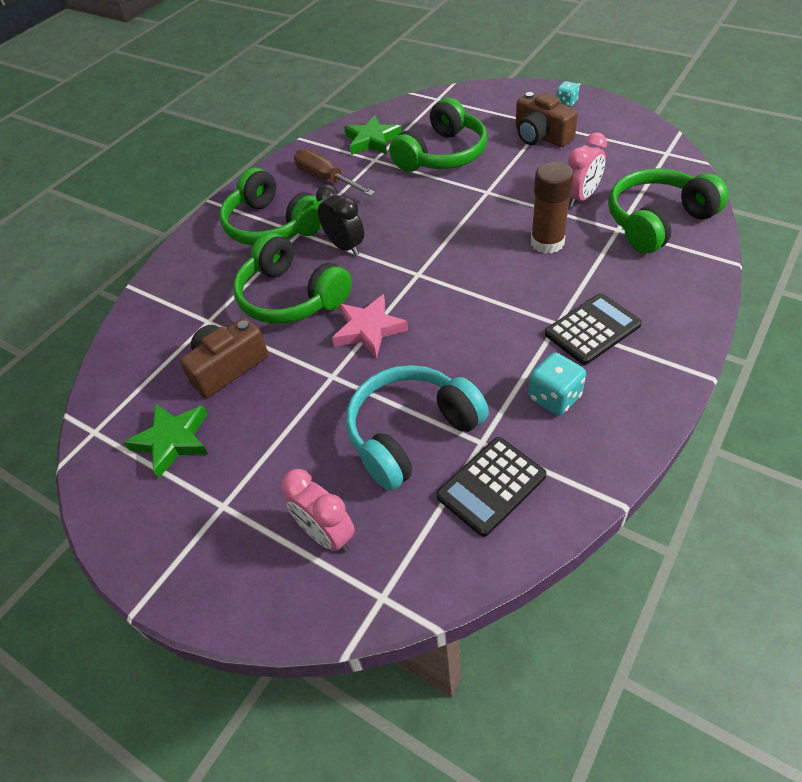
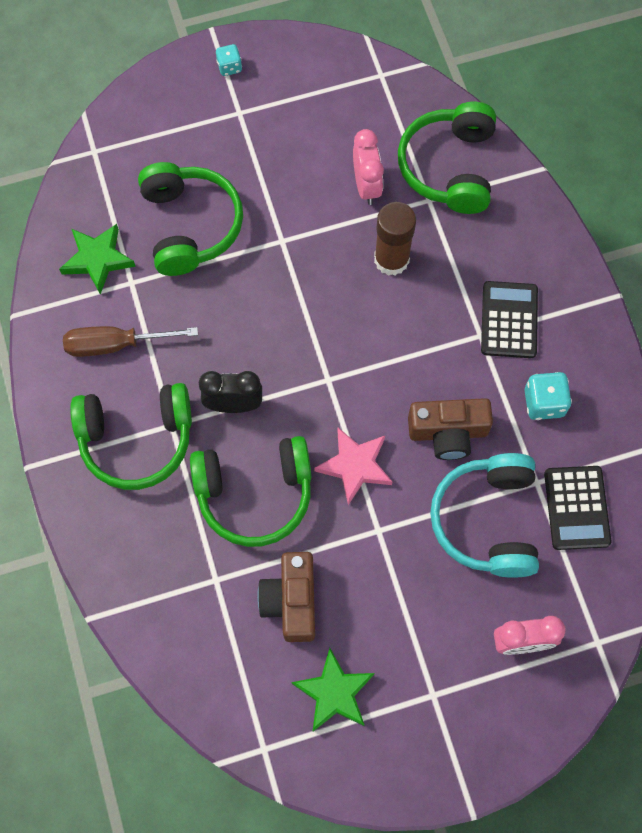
camera: 55 degrees left, 20 degrees up
brown camera [516,92,578,147] -> brown camera moved to [408,398,493,460]

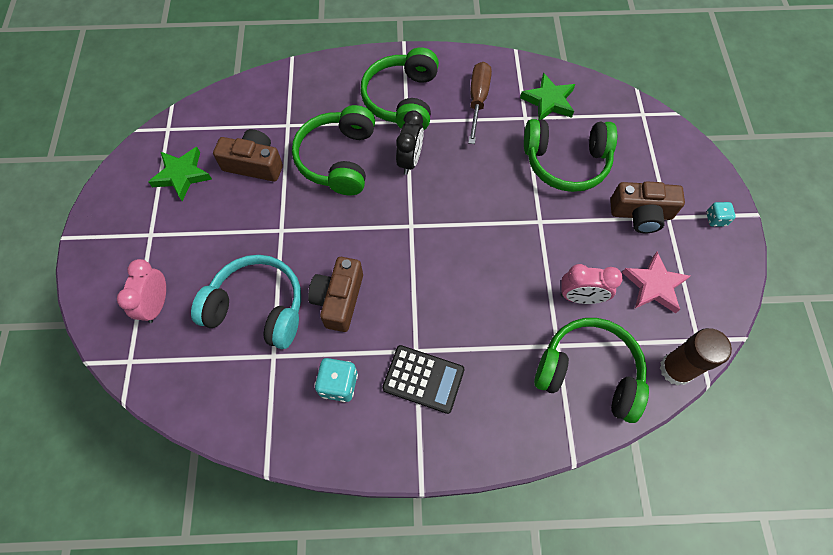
camera: 105 degrees right, 5 degrees down
pink star [315,428,393,505] -> pink star moved to [622,252,690,314]
brown glue stick [374,202,416,276] -> brown glue stick moved to [660,328,732,386]
black calculator [544,466,611,550] -> none
none -> brown camera [610,181,685,233]

